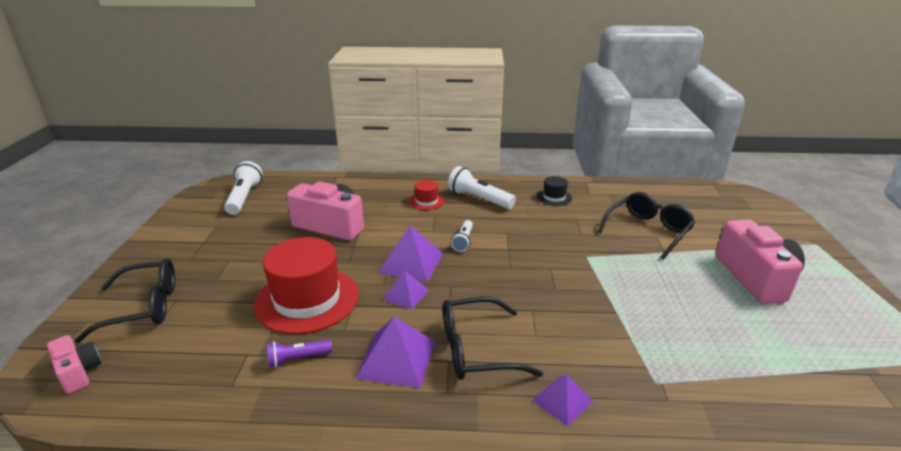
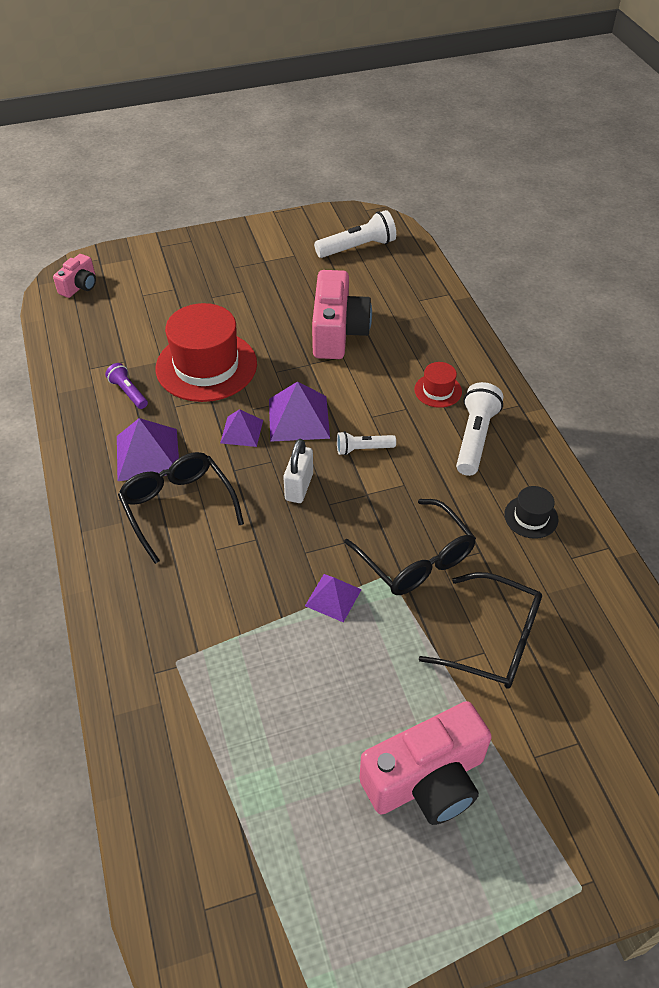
camera: 70 degrees right, 20 degrees up
black glasses [74,258,175,343] -> black glasses moved to [344,499,476,595]
purple pyramid [532,374,593,426] -> purple pyramid moved to [305,574,362,622]
none -> white padlock [283,439,313,503]

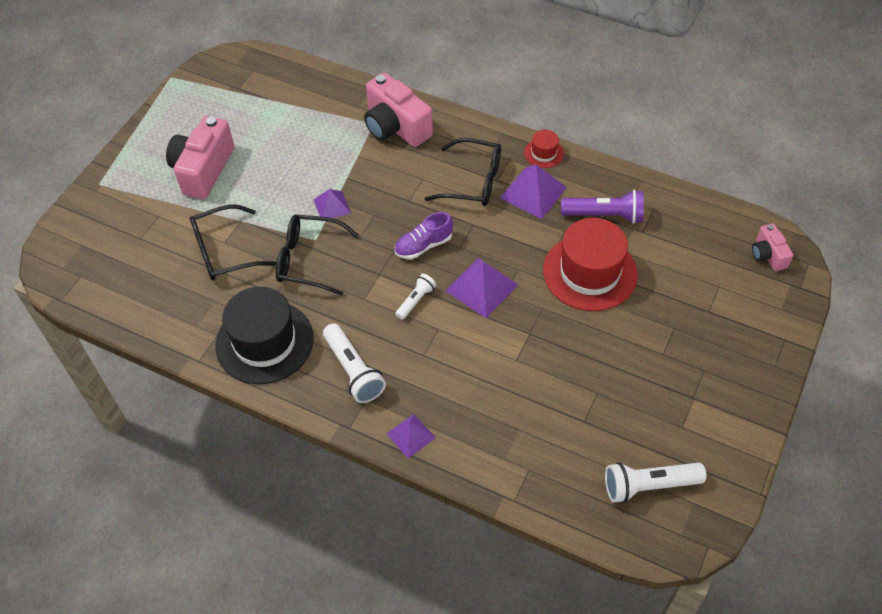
camera: 135 degrees right, 5 degrees up
purple flashlight [105,363,148,409] -> purple flashlight [561,190,644,224], size x1.70
purple pyramid [220,409,263,447] -> purple pyramid moved to [386,414,436,458]
white padlock [283,439,313,503] -> purple shoe [395,212,453,259]
pink camera [312,270,372,359] -> pink camera moved to [364,73,433,147]
white flashlight [314,210,396,258] -> white flashlight turned 60 degrees clockwise [605,462,707,503]
red hat [414,362,462,408] -> red hat moved to [524,130,564,168]
black hat [504,486,558,539] -> black hat [215,287,314,384], size x2.18

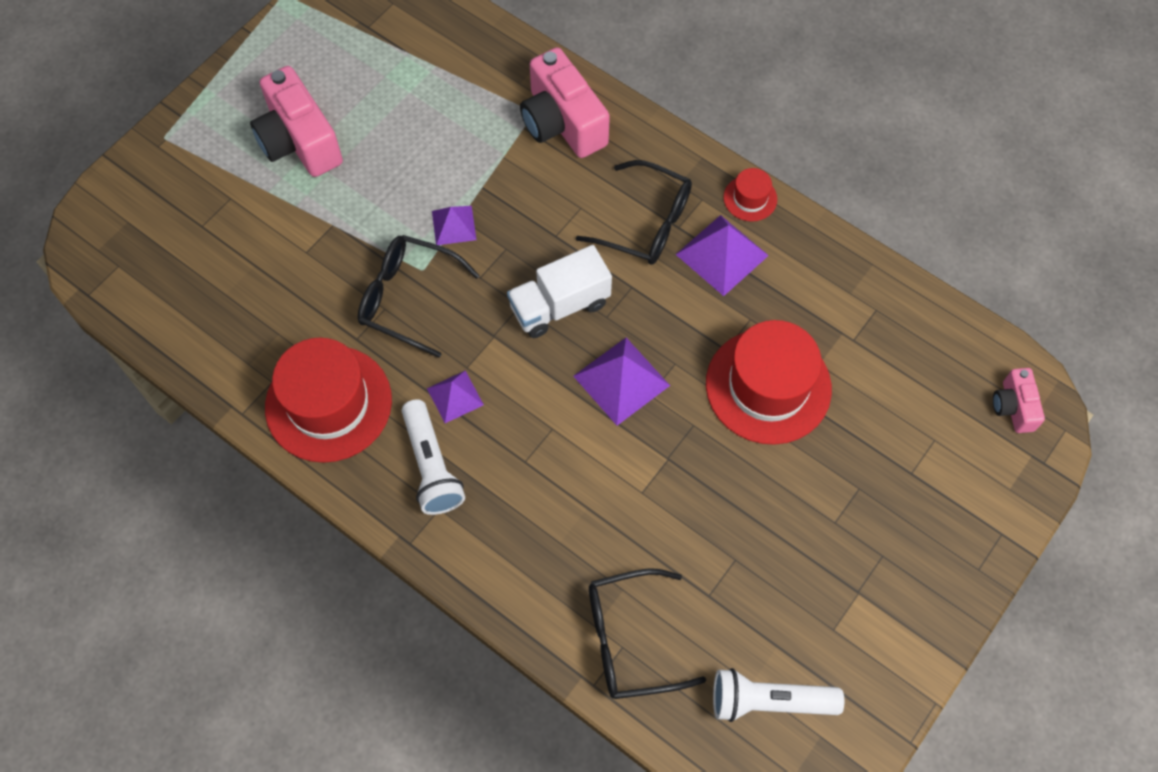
camera: 10 degrees right, 10 degrees up
pink camera [166,116,234,199] -> pink camera turned 60 degrees counterclockwise [250,66,343,177]
black glasses [190,204,276,280] -> black glasses moved to [589,569,706,699]
black hat [215,287,314,384] -> red hat [265,338,392,463]
purple pyramid [386,414,436,458] -> purple pyramid moved to [427,370,484,423]
purple shoe [395,212,453,259] -> white truck [507,245,612,338]
white flashlight [395,274,436,320] -> none
purple flashlight [561,190,644,224] -> none

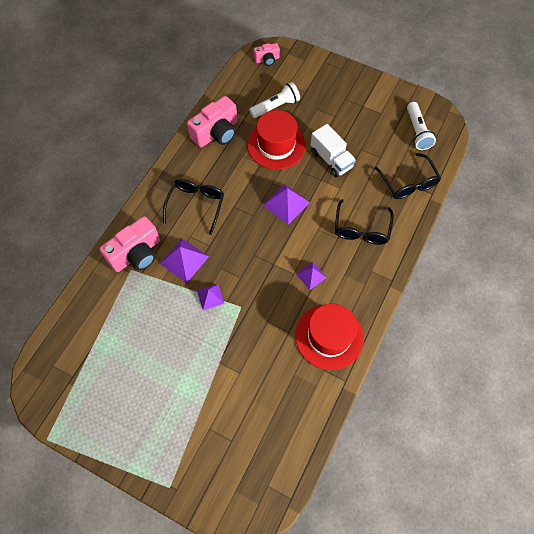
camera: 100 degrees left, 0 degrees up
pink camera [250,66,343,177] -> pink camera moved to [187,96,237,148]
black glasses [358,235,480,358] -> black glasses moved to [335,199,394,245]
white flashlight [402,399,465,515] -> white flashlight moved to [249,82,300,118]
white truck [507,245,612,338] -> white truck moved to [311,124,356,177]
purple pyramid [675,215,769,296] -> purple pyramid moved to [160,239,209,283]
red hat [723,168,777,221] -> none

